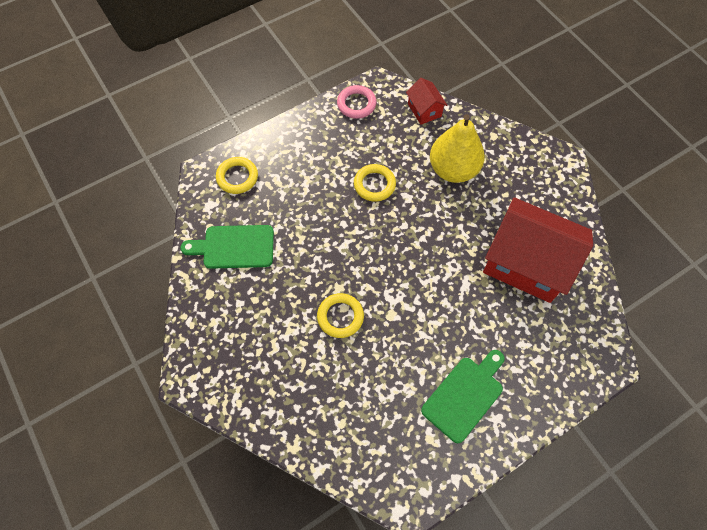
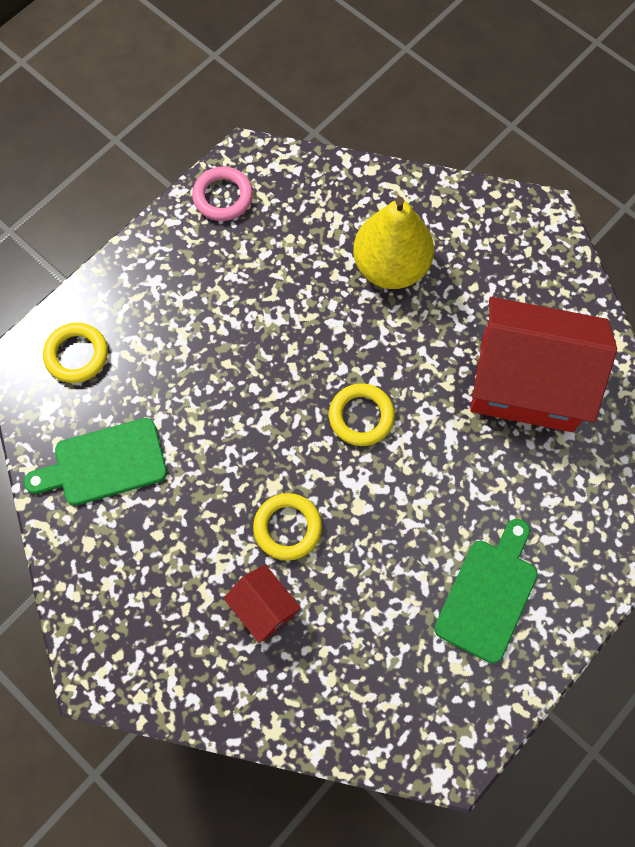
camera: 15 degrees left, 5 degrees up
yellow ring [354,164,396,202] -> yellow ring moved to [329,383,395,446]
red house [406,78,447,125] -> red house moved to [223,564,301,643]

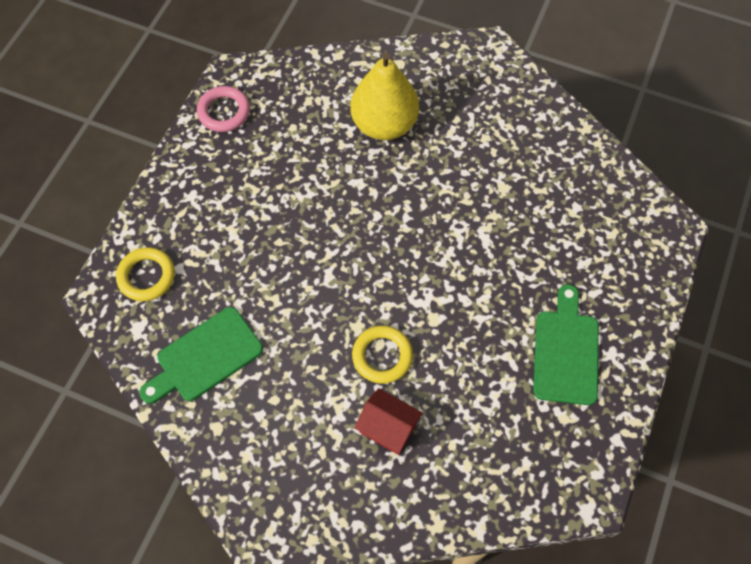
camera: 20 degrees left, 5 degrees down
yellow ring [329,383,395,446] -> none
red house [470,297,617,432] -> none

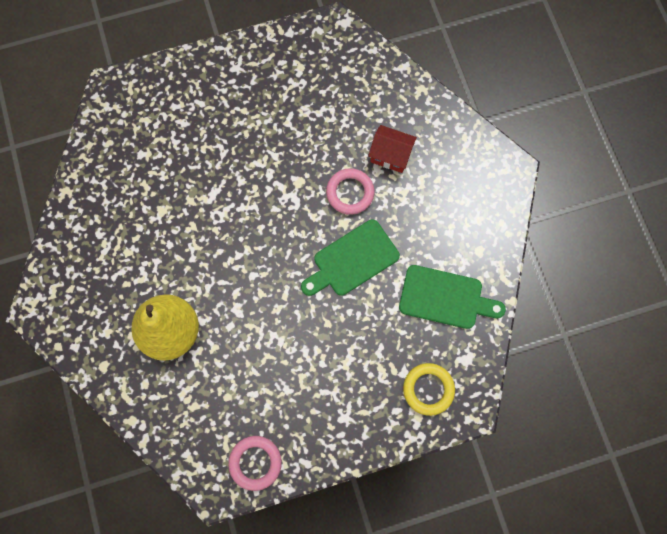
camera: 130 degrees left, 10 degrees up
yellow ring [352,325,413,384] -> pink ring [326,168,375,215]
red house [354,388,423,455] -> red house turned 60 degrees counterclockwise [368,125,417,173]
green cutting board [533,284,599,405] -> green cutting board moved to [301,219,400,296]

